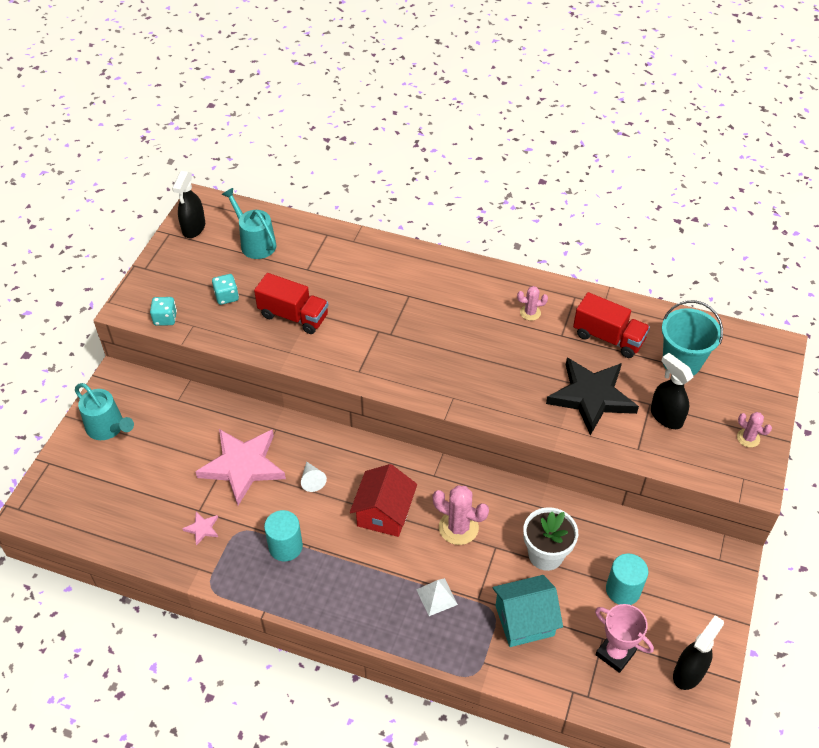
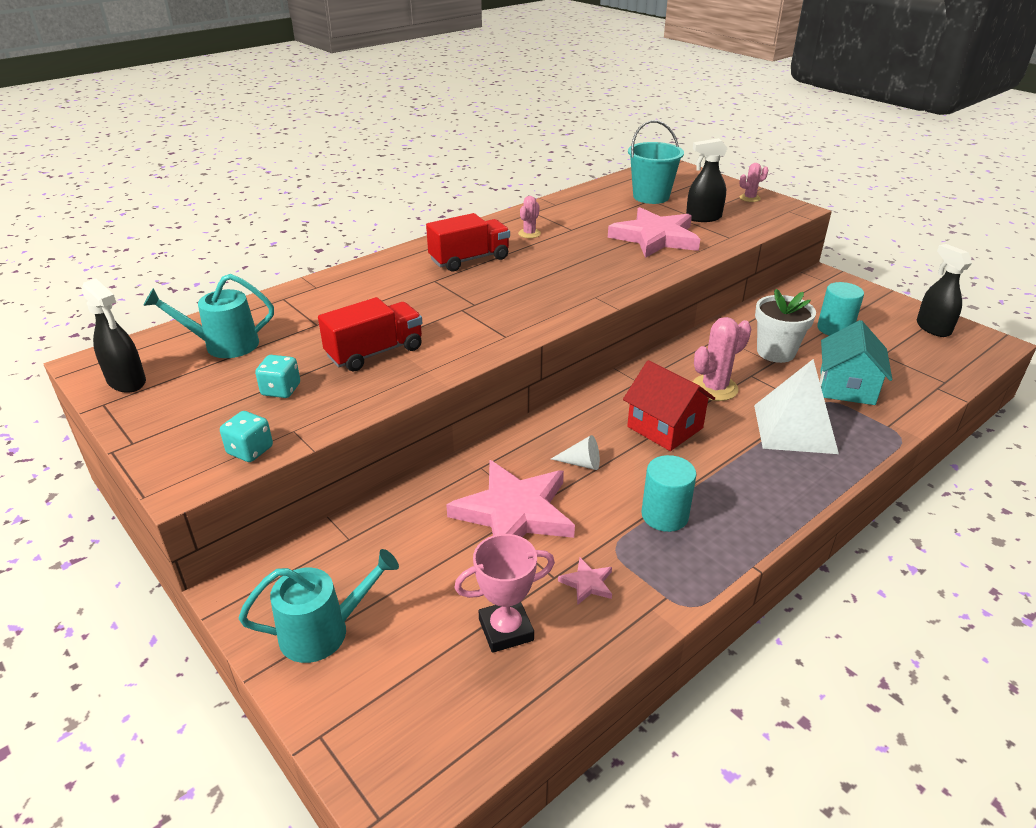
camera: 60 degrees left, 15 degrees down
white pyramid [416,578,458,616] -> white pyramid [754,359,839,454], size x1.93
black star [546,358,639,435] -> pink star [608,207,700,258]
red truck [573,292,650,358] -> red truck moved to [426,213,510,271]
pink trophy [595,604,654,673] -> pink trophy moved to [454,534,555,653]

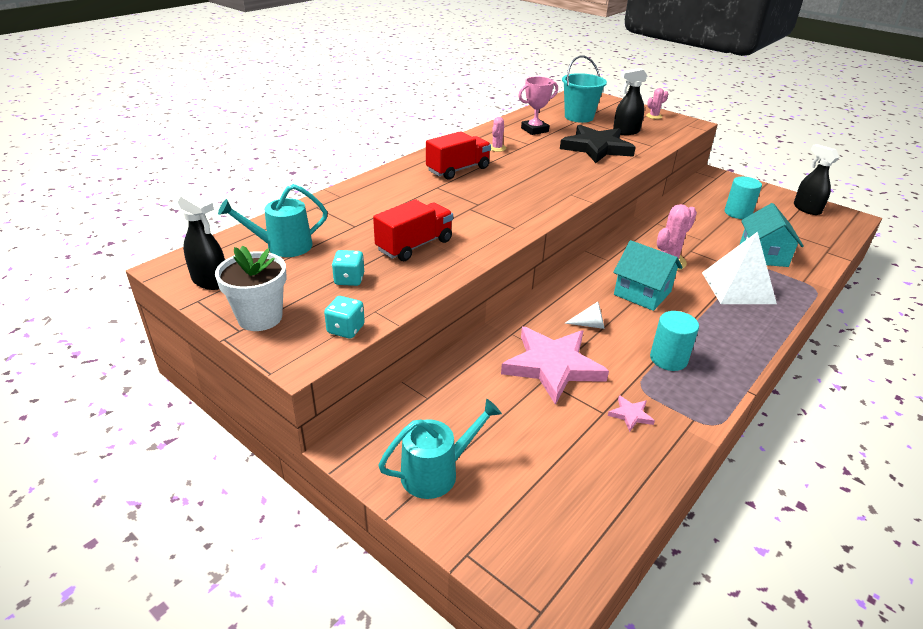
camera: 10 degrees left, 0 degrees up
pink trophy [454,534,555,653] -> pink trophy moved to [518,77,558,135]
pink star [608,207,700,258] -> black star [560,125,636,163]
red house [623,360,715,451] -> turquoise house [613,240,682,311]
white flower pot [755,289,816,363] -> white flower pot moved to [215,245,287,331]

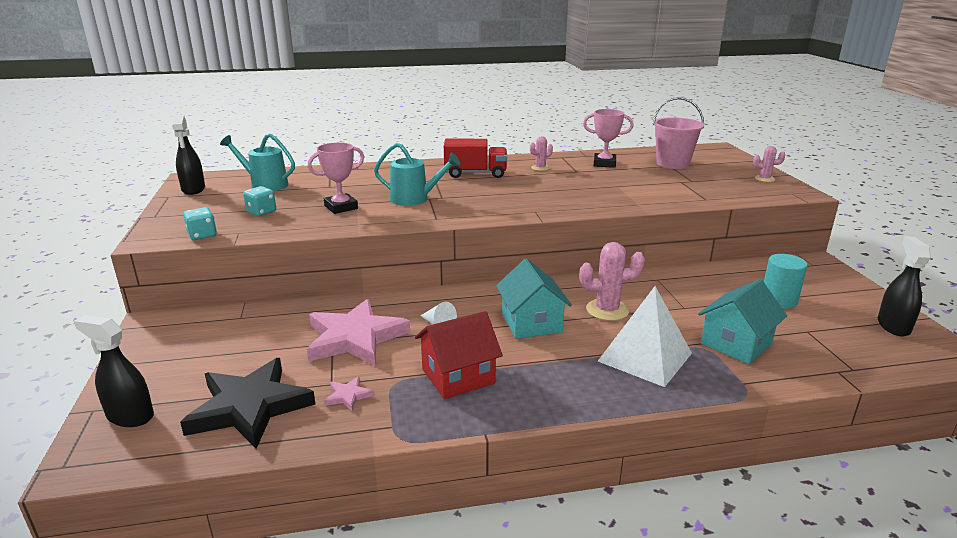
camera: 40 degrees right, 10 degrees down
white flower pot [215,245,287,331] -> none
red truck [373,199,453,261] -> pink trophy [308,142,364,214]
turquoise watering can [378,399,502,499] -> turquoise watering can moved to [374,143,460,206]
black star [560,125,636,163] -> black star moved to [180,358,315,449]
turquoise bucket [562,56,607,123] -> pink bucket [653,97,704,169]
black spray bottle [613,68,648,135] -> black spray bottle moved to [74,315,154,427]
turquoise cylinder [650,311,699,371] -> red house [415,311,503,399]

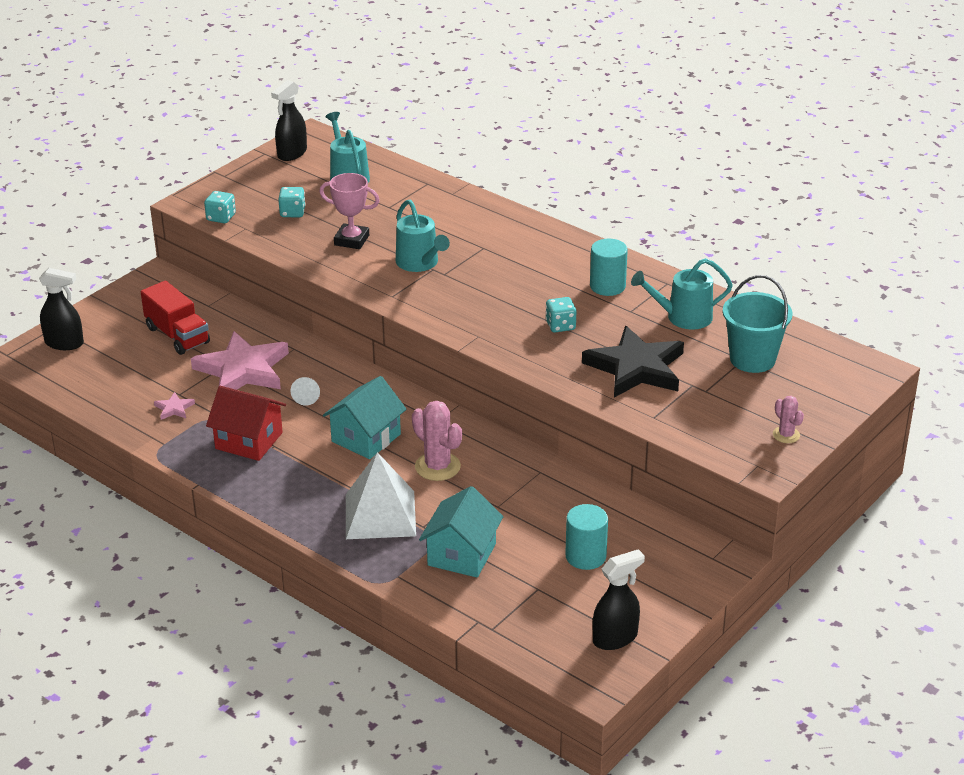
camera: 50 degrees right, 10 degrees up
black spray bottle [74,315,154,427] -> black spray bottle turned 120 degrees clockwise [39,268,84,350]
black star [180,358,315,449] -> black star moved to [582,326,684,398]
red truck [444,139,507,178] -> red truck moved to [141,281,210,355]
pink cactus [530,136,553,171] -> turquoise cylinder [590,239,628,296]
pink trophy [583,109,634,168] -> turquoise watering can [631,258,733,330]
pink bucket [653,97,704,169] -> turquoise bucket [723,275,793,373]
turquoise house [698,279,787,364] -> turquoise house turned 75 degrees counterclockwise [419,486,504,578]
none -> turquoise dice [545,297,576,332]

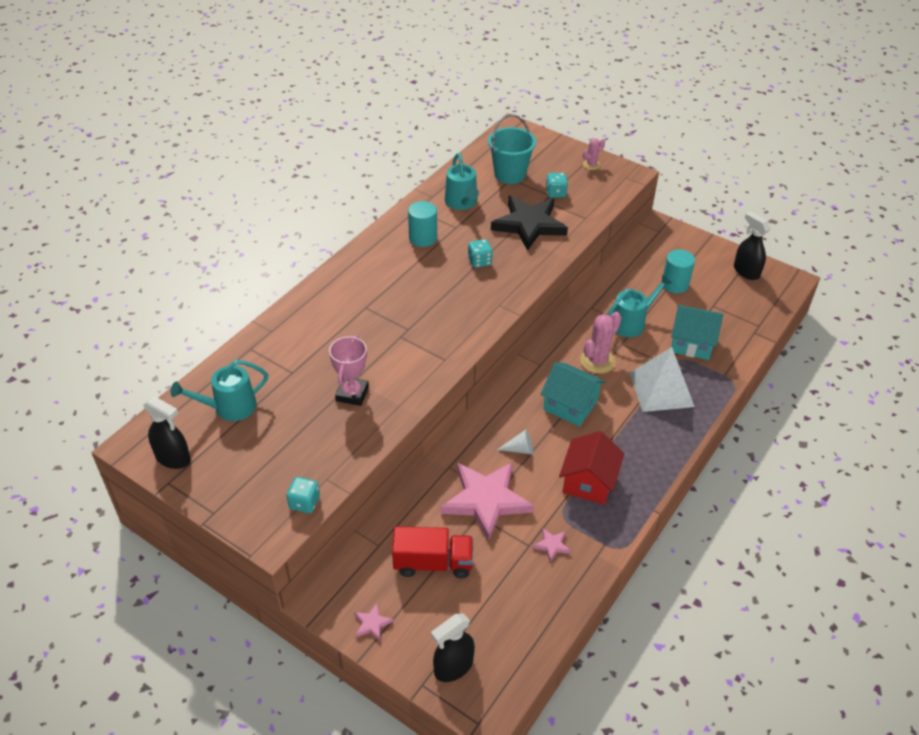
camera: 95 degrees left, 10 degrees up
black spray bottle [39,268,84,350] -> black spray bottle turned 135 degrees counterclockwise [431,614,475,682]
red truck [141,281,210,355] -> red truck turned 45 degrees clockwise [392,527,473,578]
turquoise dice [278,187,305,217] -> turquoise dice moved to [546,173,568,198]
turquoise watering can [396,200,450,272] -> turquoise watering can moved to [607,274,672,337]
none -> pink star [354,604,394,641]

